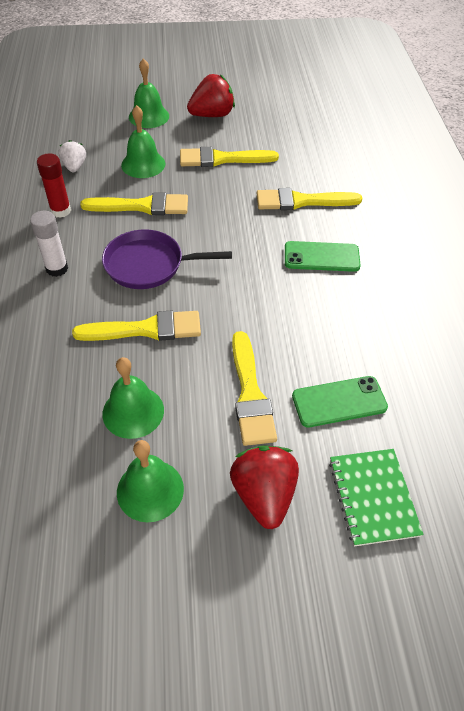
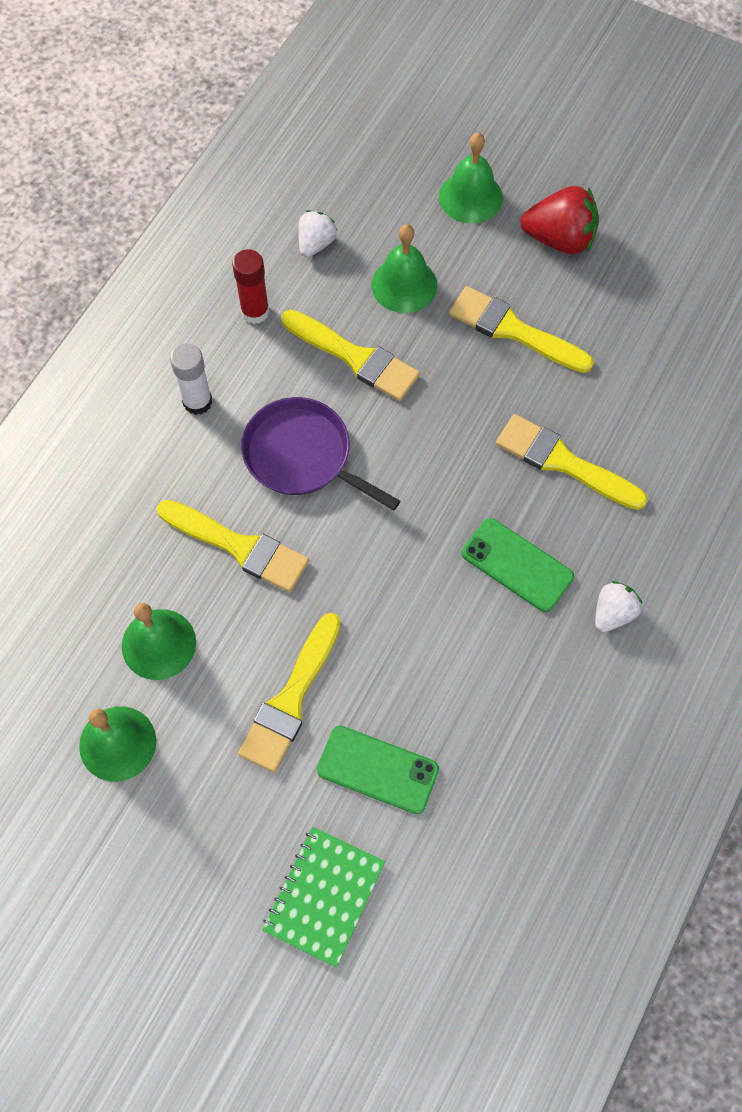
camera: 35 degrees right, 15 degrees up
red strawberry [230,446,299,529] -> none
none -> white strawberry [595,581,643,632]

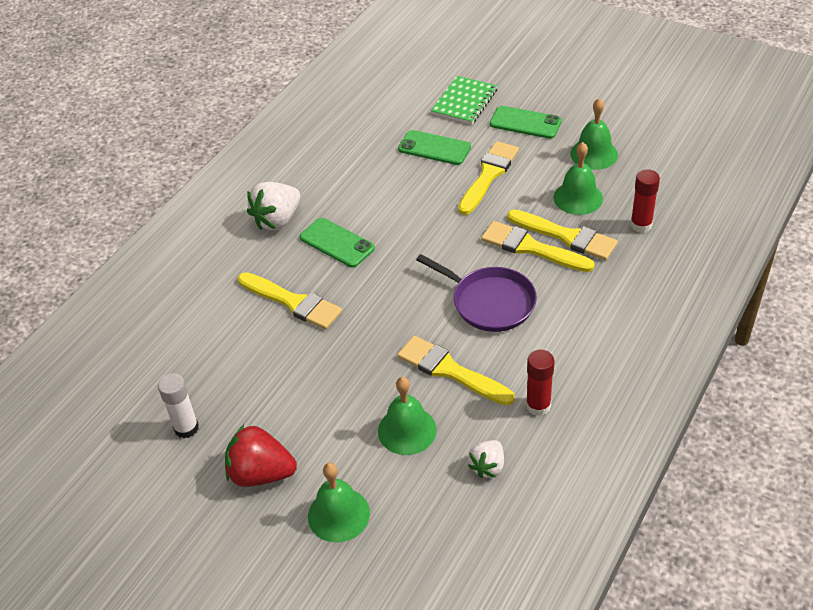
camera: 175 degrees left, 20 degrees down
white glue stick [170,343,212,415] -> white glue stick moved to [158,373,199,438]
yellow brush [449,286,594,373] -> yellow brush moved to [507,209,618,261]
white strawberry [595,581,643,632] -> white strawberry [247,182,300,230], size x1.65
none -> green phone [490,106,562,139]
none -> red glue stick [630,169,660,232]

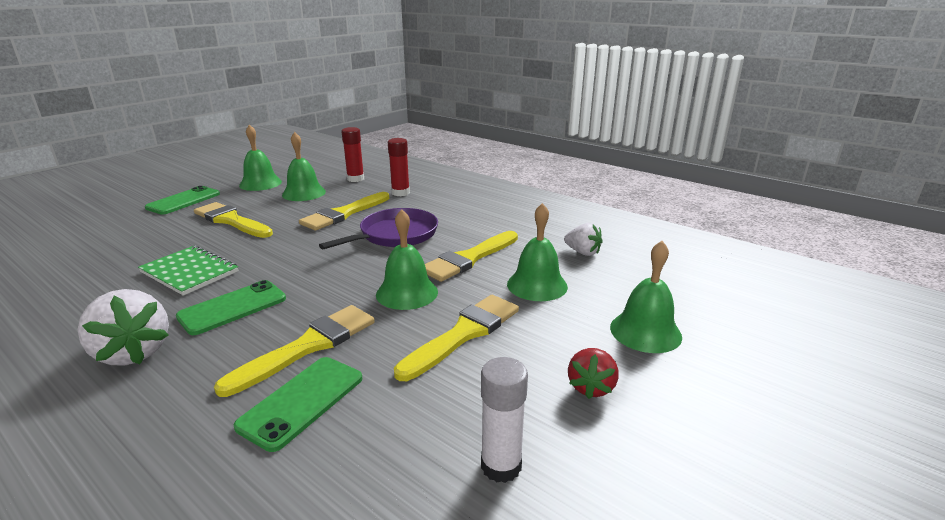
camera: 85 degrees left, 20 degrees down
red strawberry [225,425,297,487] -> red strawberry [568,348,619,399], size x0.60
green phone [398,130,471,165] -> green phone moved to [234,357,362,452]
green notebook [431,76,498,124] -> green notebook moved to [138,246,238,296]
yellow brush [507,209,618,261] -> yellow brush moved to [394,295,519,381]
red glue stick [526,350,554,416] -> red glue stick moved to [388,138,410,196]
none -> green bell [376,209,438,310]

